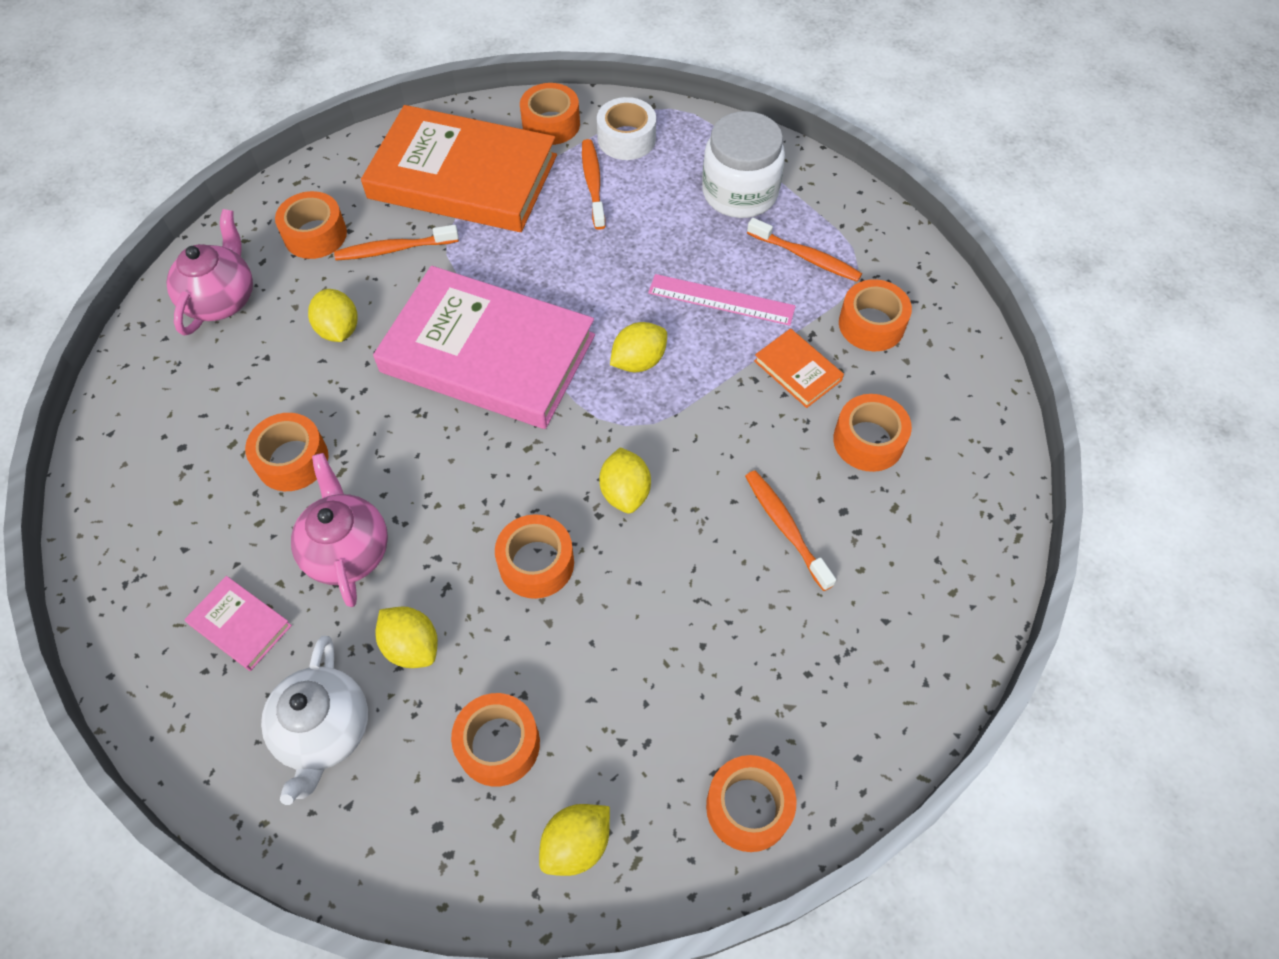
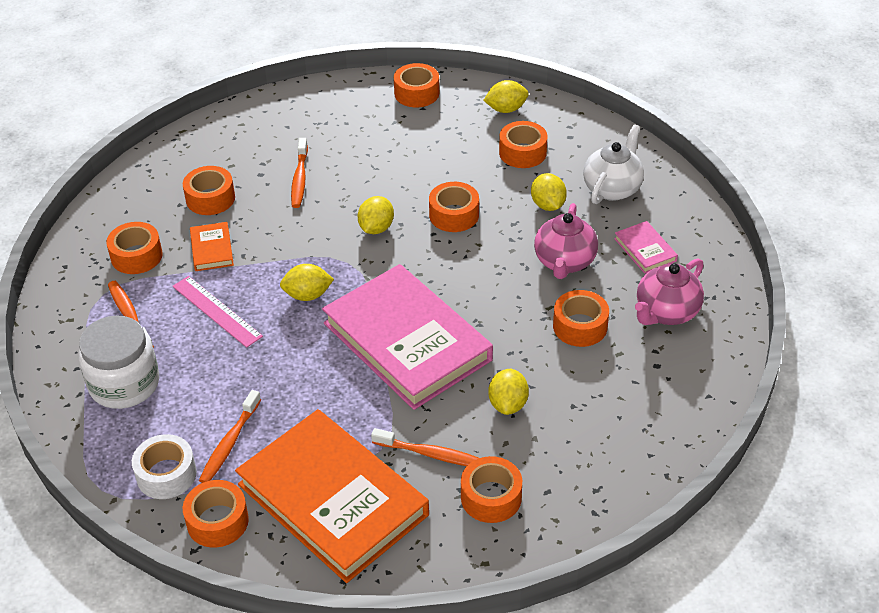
camera: 150 degrees left, 15 degrees down
pink teapot [166,209,253,336] -> pink teapot moved to [635,259,704,325]

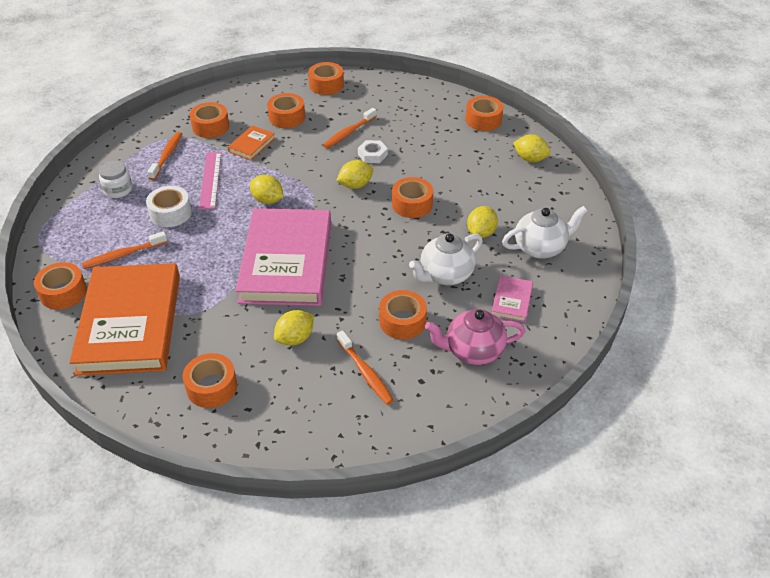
camera: 40 degrees right, 0 degrees up
white jar [79,315,159,409] -> white jar [99,161,132,198], size x0.57
white tape [132,434,197,499] -> white tape moved to [146,186,192,227]
orange toothbrush [371,428,479,466] -> orange toothbrush moved to [337,331,394,405]
orange tape [499,121,548,168] -> orange tape moved to [308,62,344,95]
pink teapot [534,203,598,279] -> white teapot [409,234,483,285]
none -> white nut [358,140,388,163]

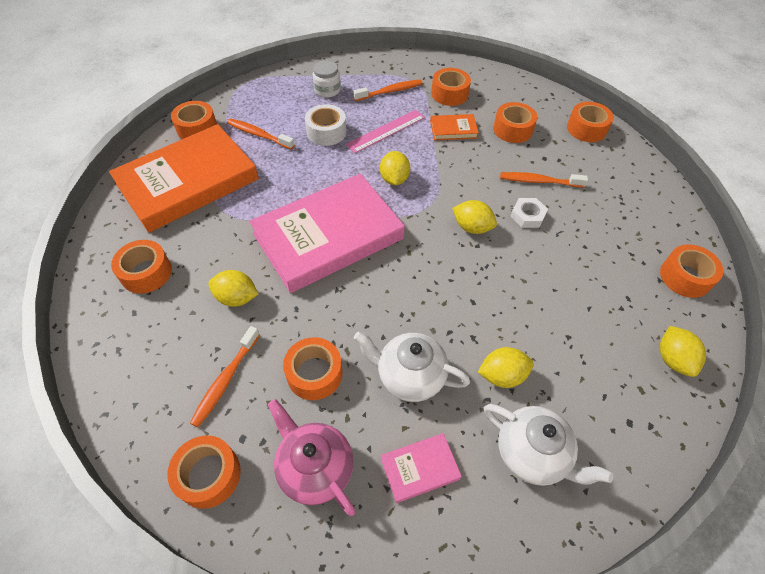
camera: 55 degrees right, 10 degrees up
orange tape [392,177,434,218] -> orange tape moved to [167,435,241,509]

